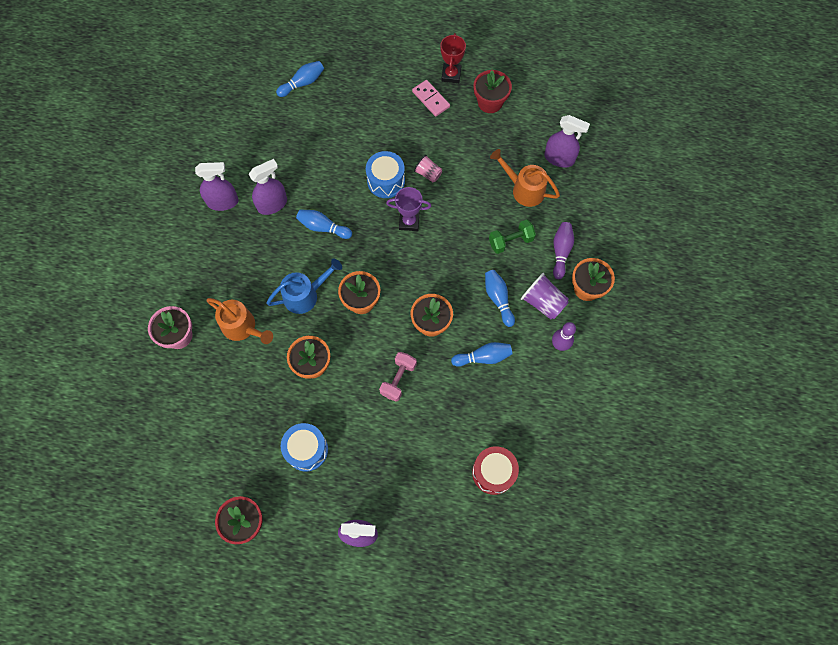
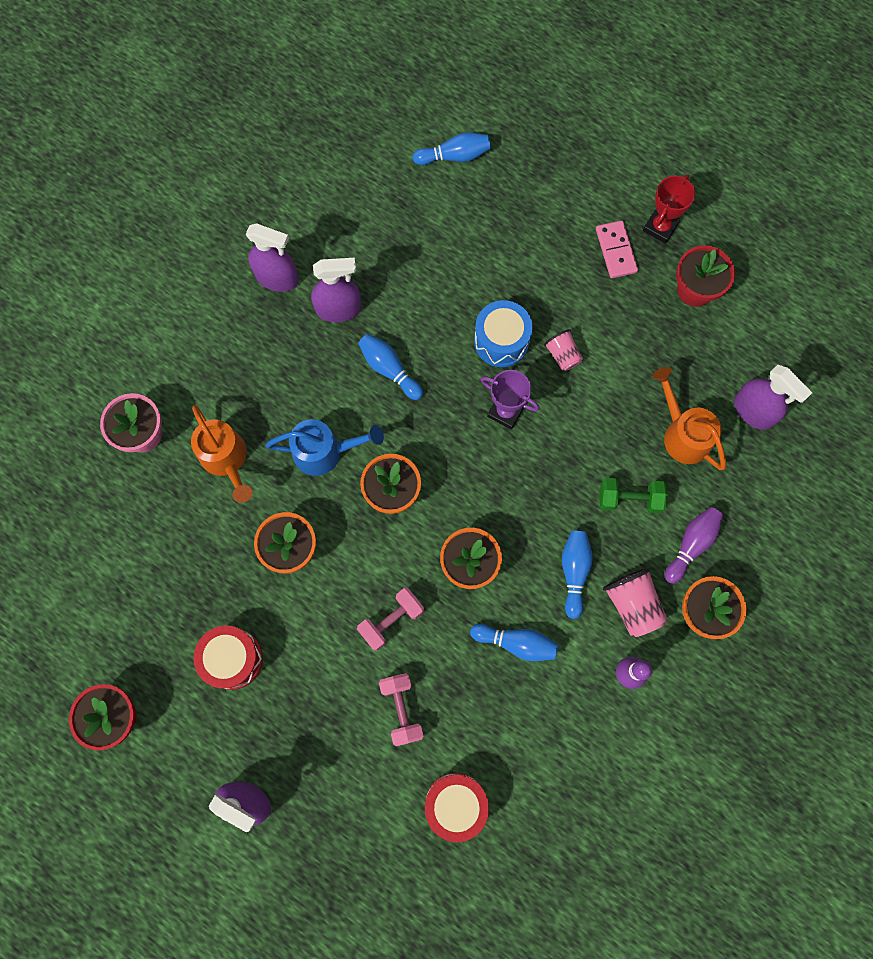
camera: 25 degrees right, 5 degrees up
blue drum [281,423,328,471] -> red drum [193,625,263,690]
purple cup [521,273,569,320] -> pink cup [603,568,668,637]
none -> pink dumbbell [379,673,424,746]

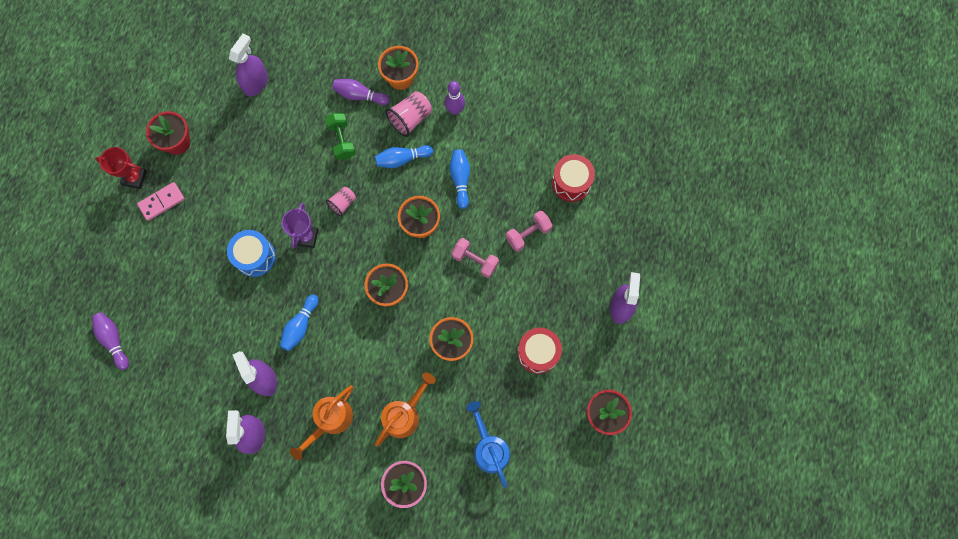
camera: 110 degrees left, 0 degrees up
blue watering can [266,419,384,476] -> blue watering can moved to [466,401,510,488]
blue bowling pin [413,132,491,165] -> purple bowling pin [92,312,129,370]
pink cup [544,329,583,371] -> pink cup moved to [326,187,356,216]
orange watering can [652,367,726,470] -> orange watering can moved to [290,385,353,460]

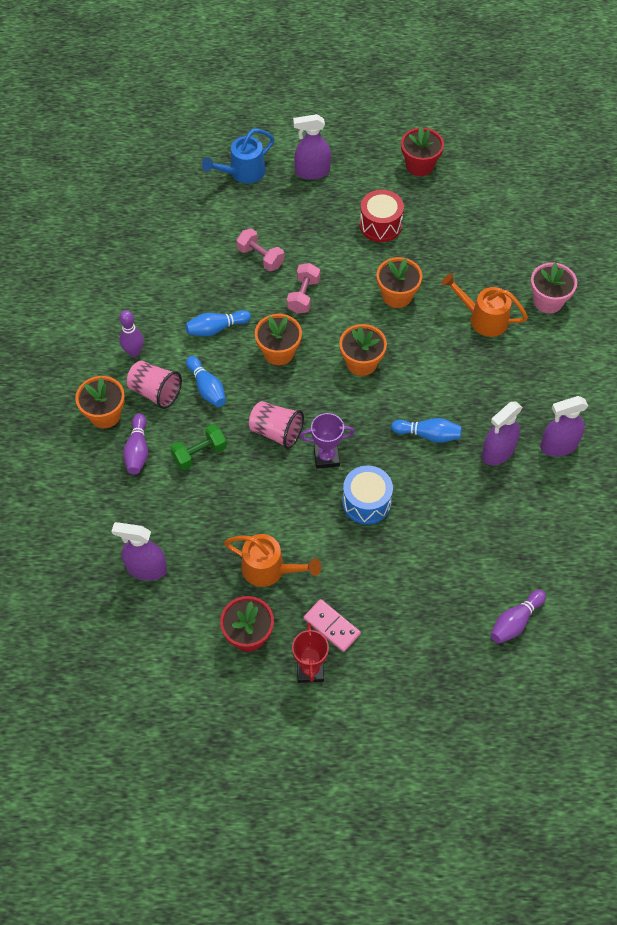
camera: 105 degrees left, 15 degrees down
orange watering can [290,385,353,460] -> orange watering can moved to [224,534,321,587]
pink cup [326,187,356,216] -> pink cup [249,401,304,449], size x1.58
blue watering can [466,401,510,488] -> blue watering can moved to [202,129,274,184]
red drum [552,154,595,202] -> none

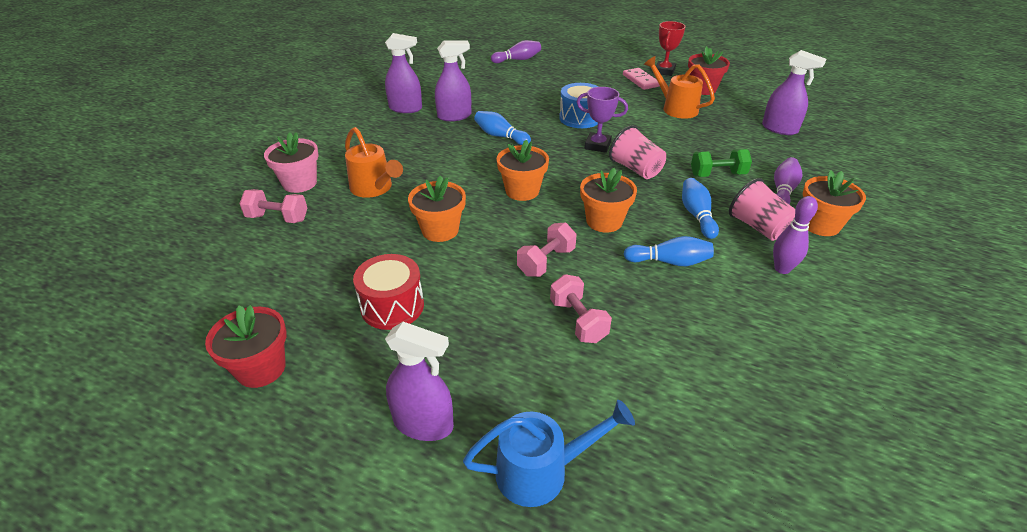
camera: 155 degrees left, 20 degrees down
none -> pink dumbbell [239,189,307,223]

